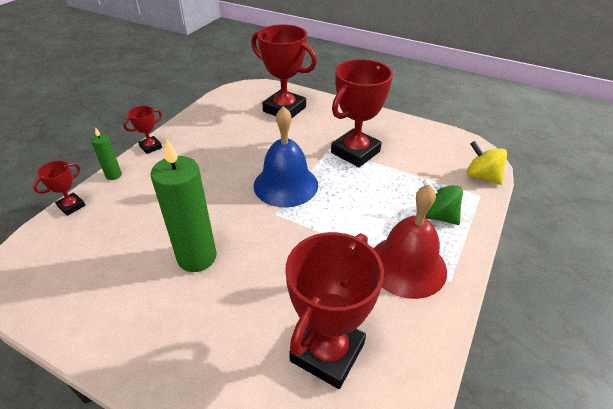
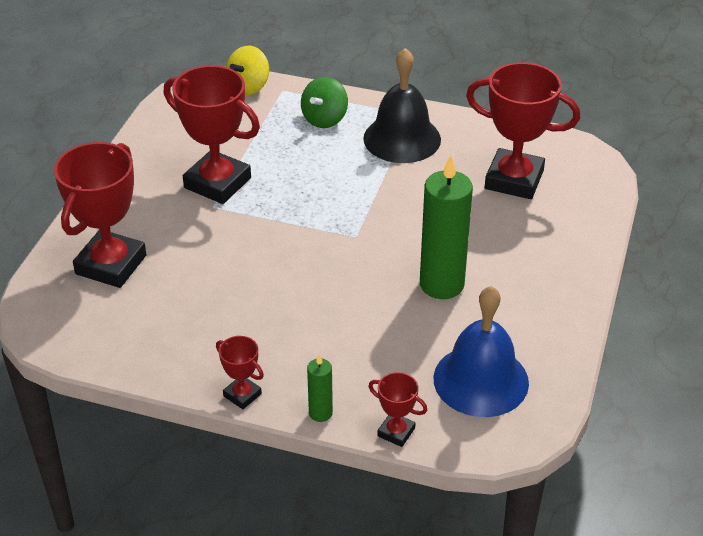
camera: 100 degrees left, 0 degrees up
blue bell [254,106,318,207] -> blue bell moved to [434,286,529,417]
red bell [373,185,447,299] -> black bell [363,48,441,163]

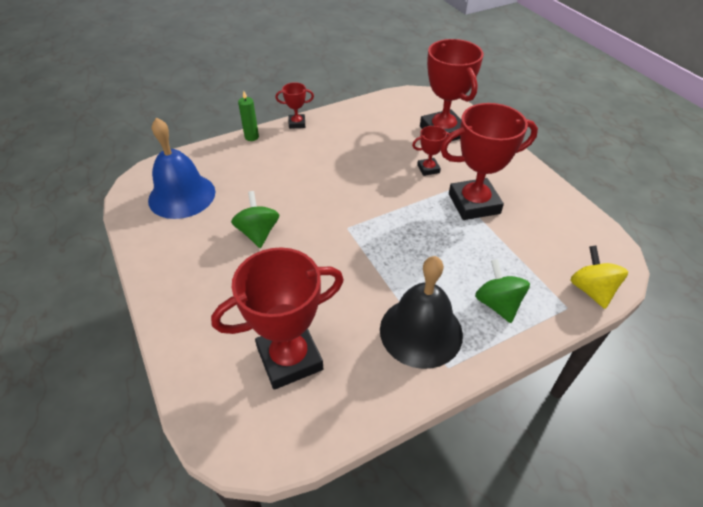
camera: 135 degrees right, 5 degrees up
red trophy [368,372,427,447] -> red trophy moved to [412,126,450,176]
green candle [420,155,473,299] -> green spinning top [231,191,279,248]

